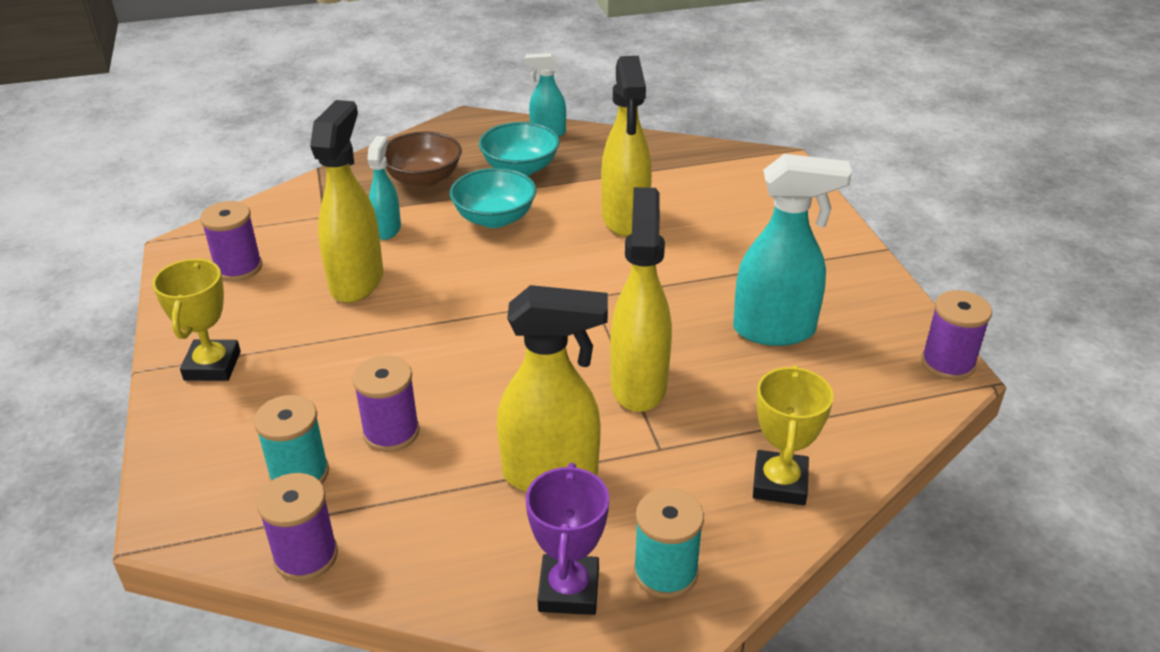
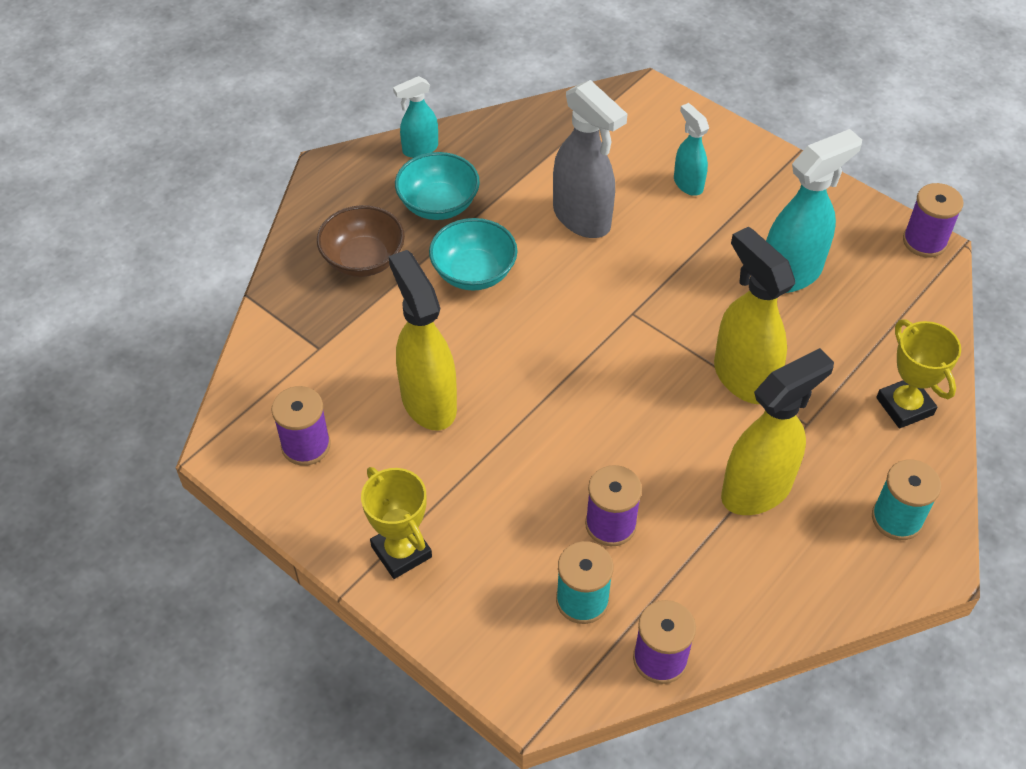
camera: 35 degrees left, 15 degrees up
turquoise spray bottle [367,136,401,240] -> turquoise spray bottle moved to [674,103,709,196]
purple trophy [526,463,609,615] -> none
yellow spray bottle [601,56,652,236] -> grey spray bottle [553,80,627,238]

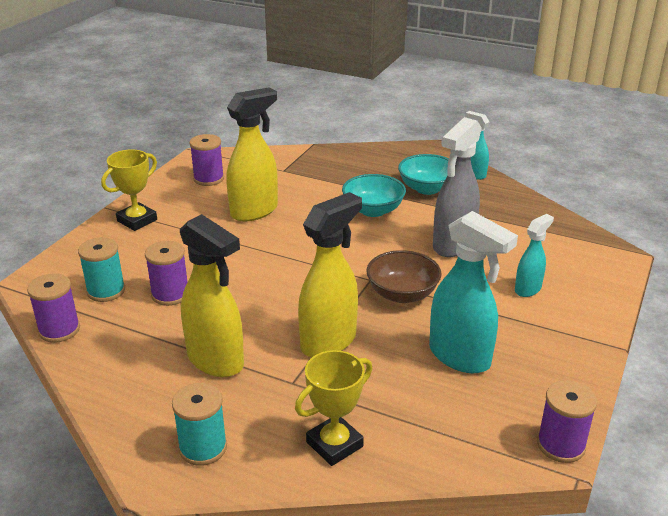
camera: 75 degrees right, 20 degrees down
brown bowl [317,205,405,277] -> brown bowl moved to [366,250,442,303]

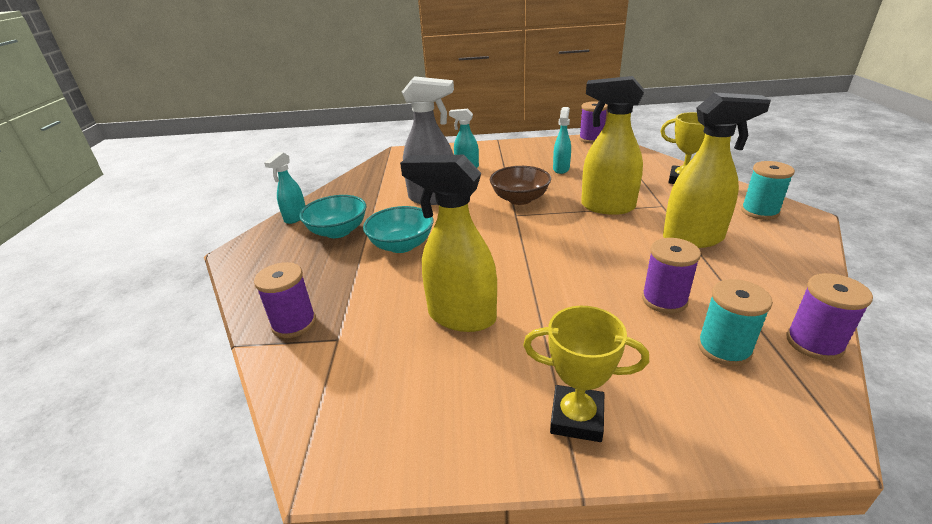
camera: 115 degrees left, 0 degrees up
yellow spray bottle [180,214,244,377] -> yellow spray bottle turned 75 degrees clockwise [663,93,771,248]
purple spool [189,134,224,186] -> purple spool moved to [254,262,316,338]
turquoise spray bottle [429,211,518,373] -> turquoise spray bottle [553,107,571,174], size x0.56

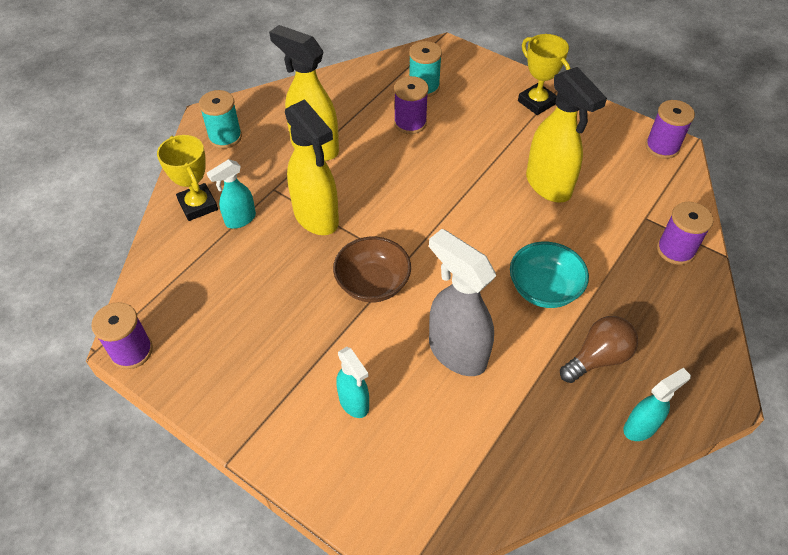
camera: 145 degrees left, 20 degrees up
turquoise bowl [299,195,366,238] -> brown light bulb [560,316,638,383]
turquoise spray bottle [553,107,571,174] -> turquoise spray bottle moved to [207,159,256,229]
purple spool [786,273,873,361] -> purple spool moved to [645,100,695,159]

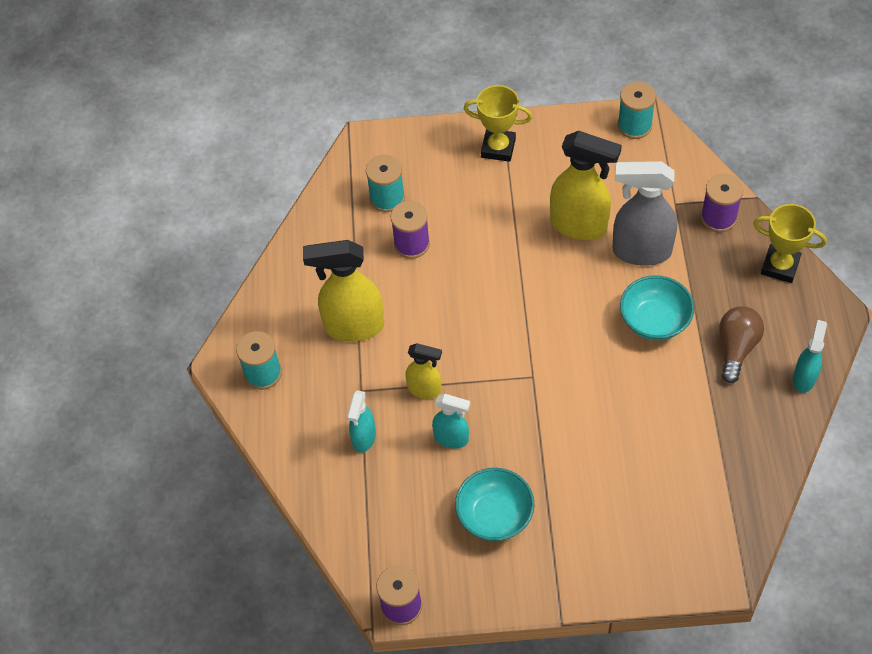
camera: 35 degrees left, 5 degrees up
yellow trophy [157,135,218,221] -> yellow trophy moved to [753,204,827,283]
yellow spray bottle [285,99,339,235] -> yellow spray bottle [405,343,442,399], size x0.56
brown bowl [333,237,411,303] -> none
turquoise spray bottle [336,347,369,418] -> turquoise spray bottle moved to [432,394,470,449]
grey spray bottle [429,229,496,376] -> grey spray bottle moved to [613,161,677,266]
purple spool [645,100,695,159] -> turquoise spool [617,81,656,139]
none -> turquoise bowl [455,468,535,541]

